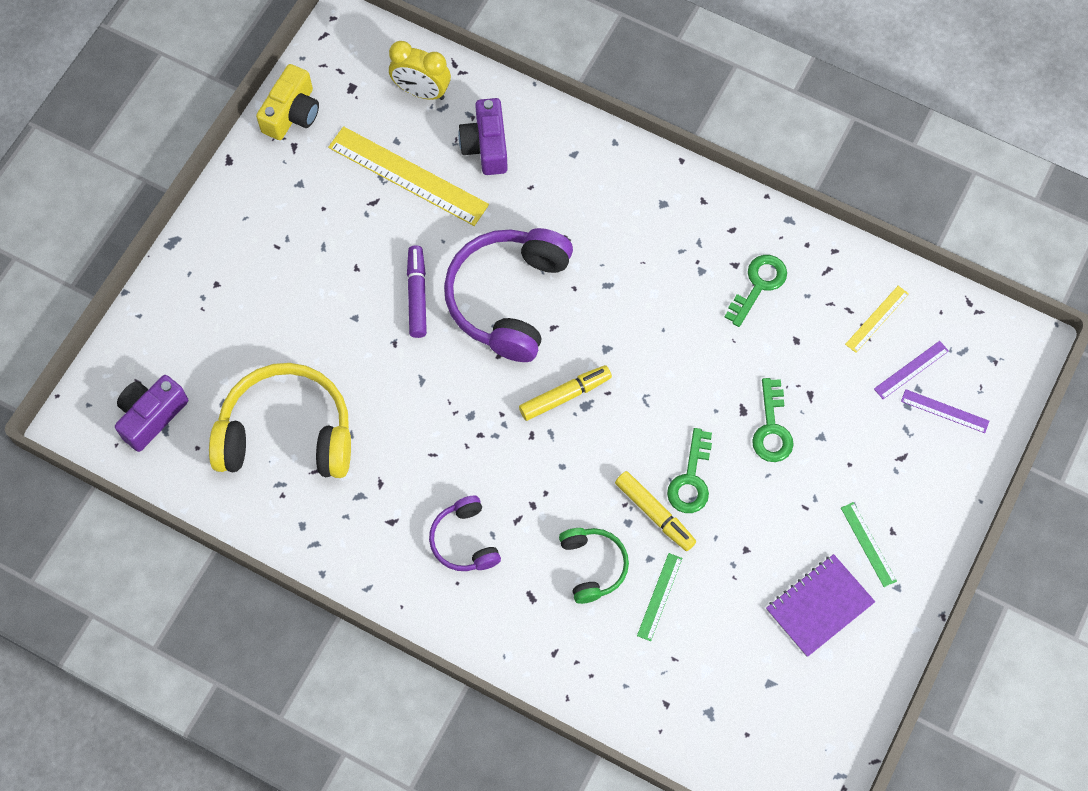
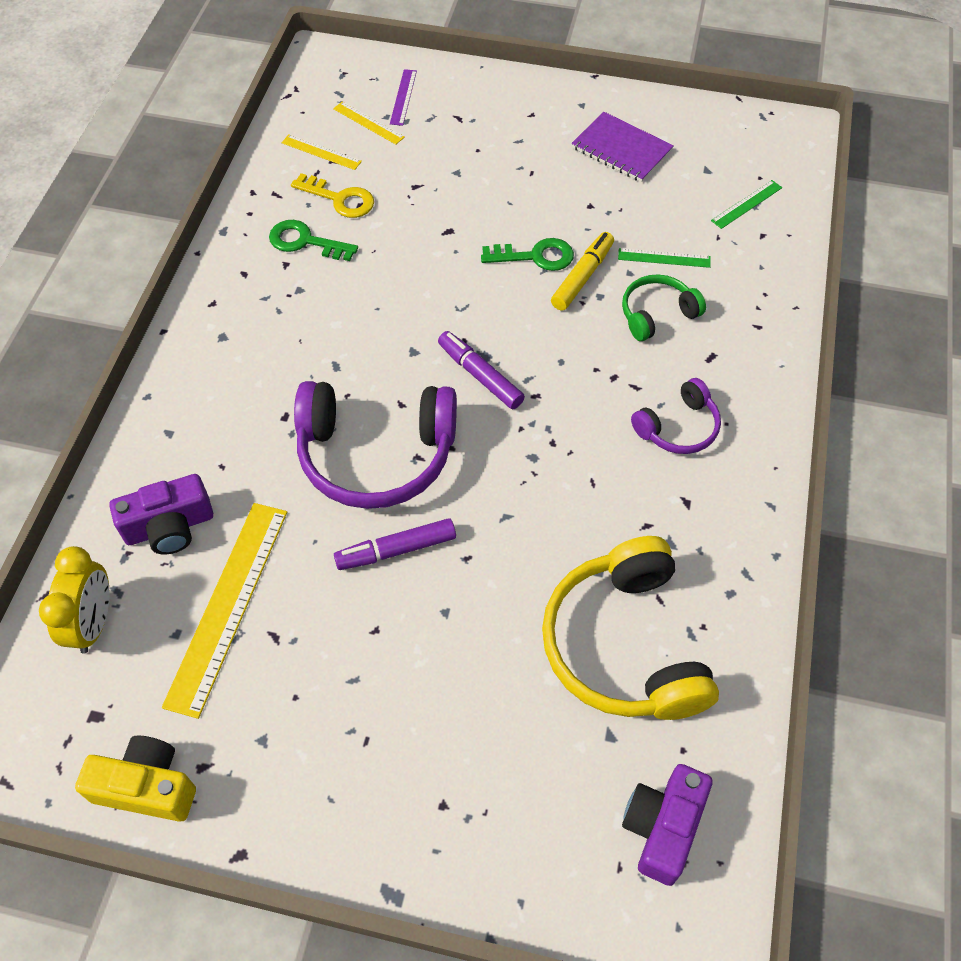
camera: 105 degrees left, 10 degrees down
purple camera [115,375,188,452] -> purple camera turned 90 degrees clockwise [622,764,713,886]
yellow marker [519,365,612,421] -> purple marker [438,331,525,409]
green key [752,378,794,462] -> none
green ruler [841,502,897,587] -> green ruler moved to [711,180,782,229]
purple ruler [874,341,949,399] -> yellow ruler [333,102,405,145]
none -> yellow key [291,173,374,218]

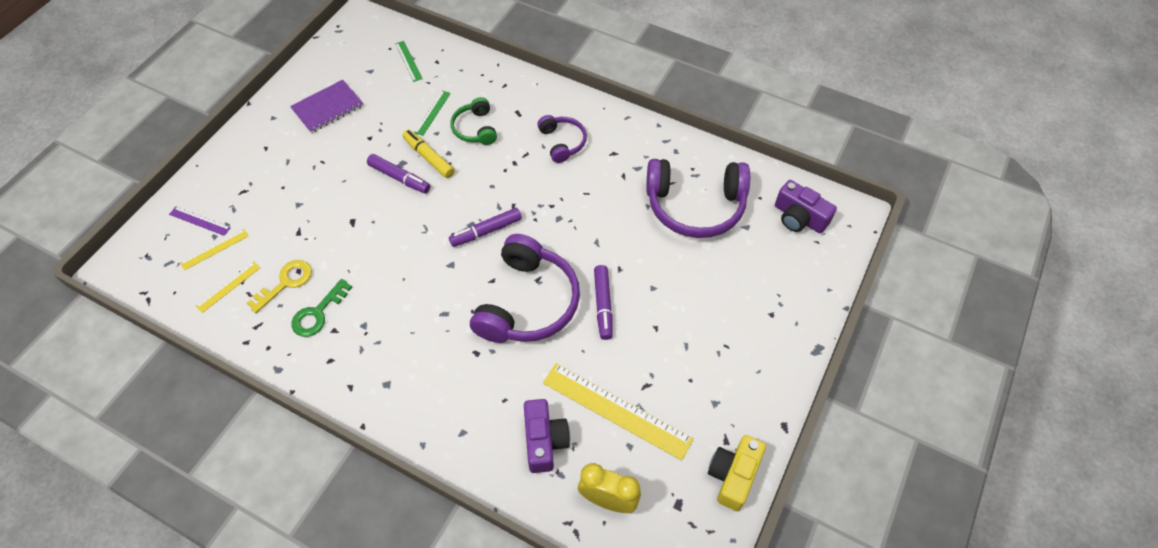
camera: 75 degrees left, 0 degrees up
green key [481,238,574,271] -> purple marker [367,154,430,194]
yellow headphones [542,536,719,720] -> purple headphones [646,159,750,238]

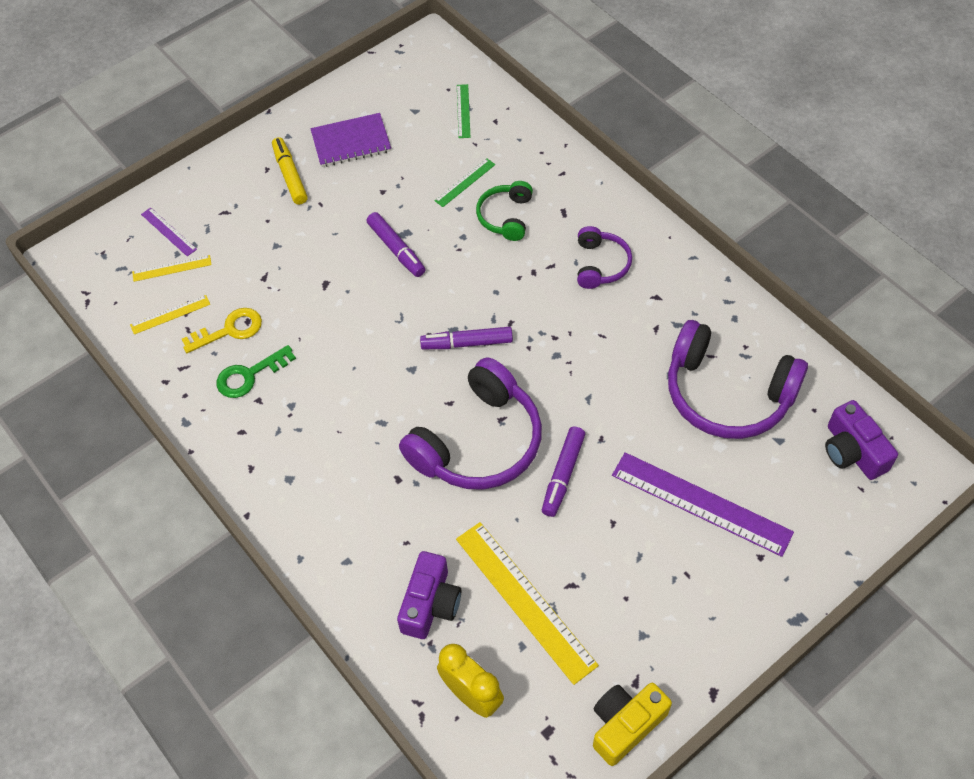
camera: 25 degrees right, 0 degrees up
yellow marker [402,130,455,178] -> yellow marker moved to [272,137,308,205]
none -> purple ruler [612,452,794,557]

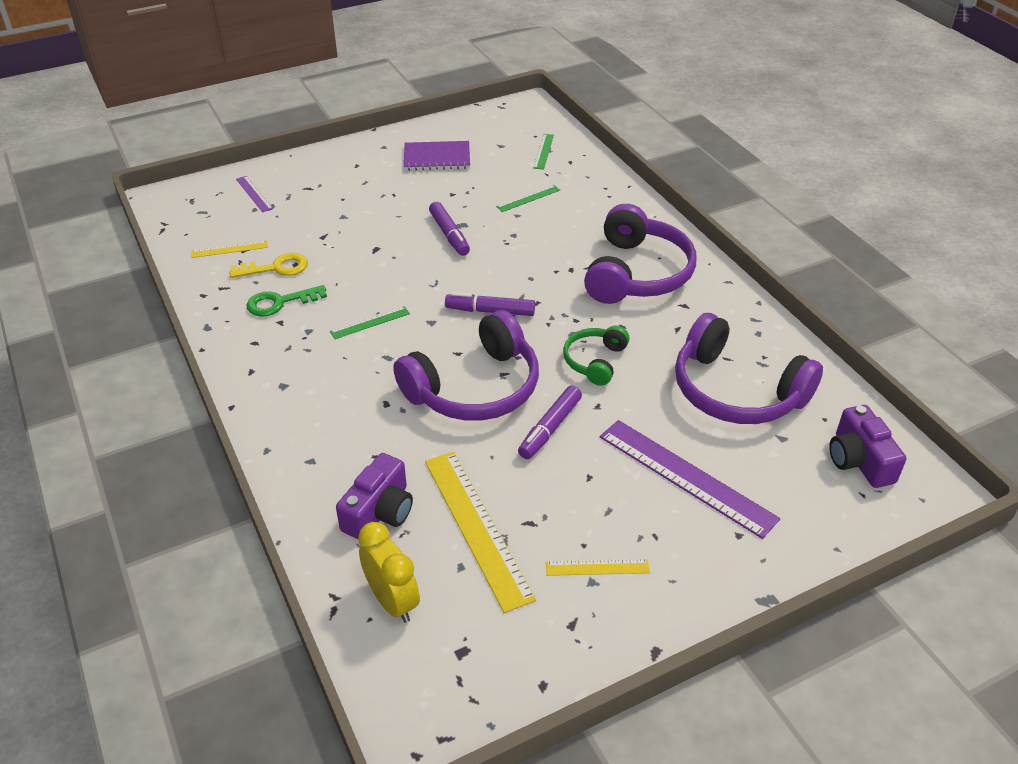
camera: 10 degrees right, 15 degrees down
yellow ruler [132,255,212,282] -> yellow ruler moved to [546,559,650,576]
yellow marker [272,137,308,205] -> none
green headphones [476,181,533,241] -> green headphones moved to [563,326,630,386]
purple headphones [577,226,632,289] -> purple headphones [584,204,696,304], size x1.90
yellow camera [593,683,672,766] -> none
none -> green ruler [330,306,410,339]

